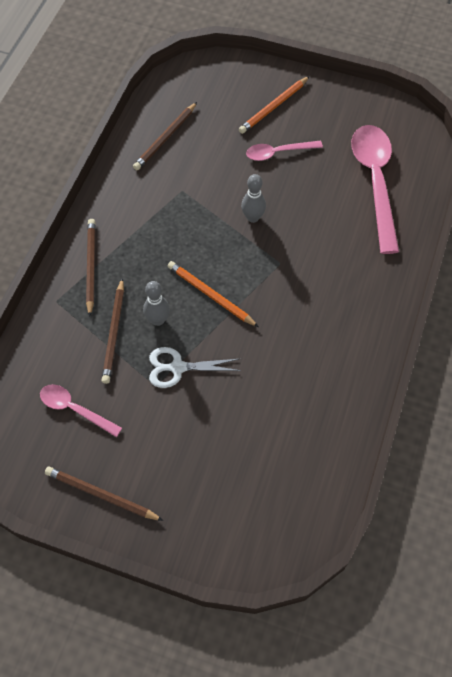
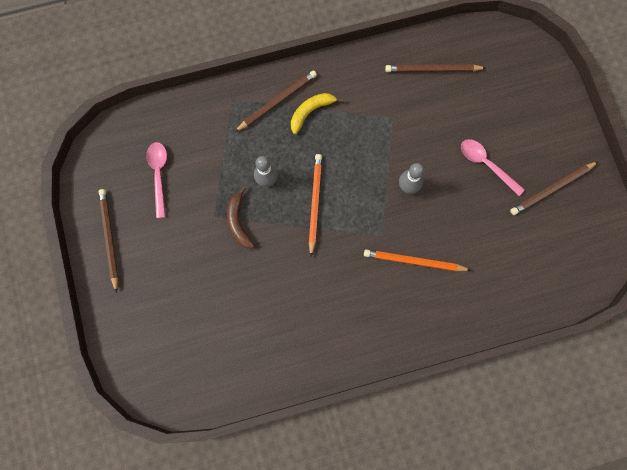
camera: 55 degrees right, 15 degrees up
brown pencil [102,278,124,384] -> brown pencil moved to [510,161,599,215]
white scissors [149,347,241,388] -> brown banana [227,186,254,248]
orange pencil [239,76,310,134] -> orange pencil moved to [364,249,471,271]
pink spoon [351,125,399,254] -> none
none -> yellow banana [291,93,343,134]

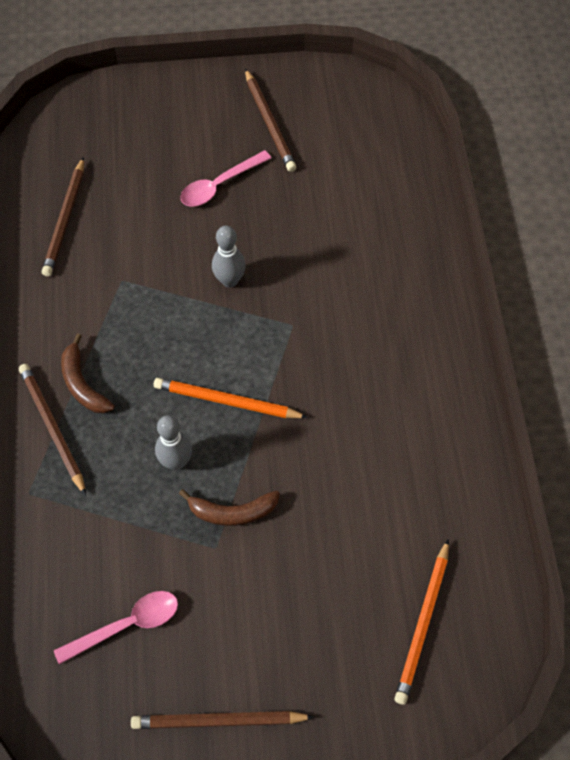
camera: 80 degrees left, 15 degrees down
pink spoon [146,142,167,218] -> pink spoon turned 150 degrees clockwise [54,591,178,665]
yellow banana [291,93,343,134] -> brown banana [61,333,115,413]
orange pencil [364,249,471,271] -> orange pencil moved to [394,539,449,705]

